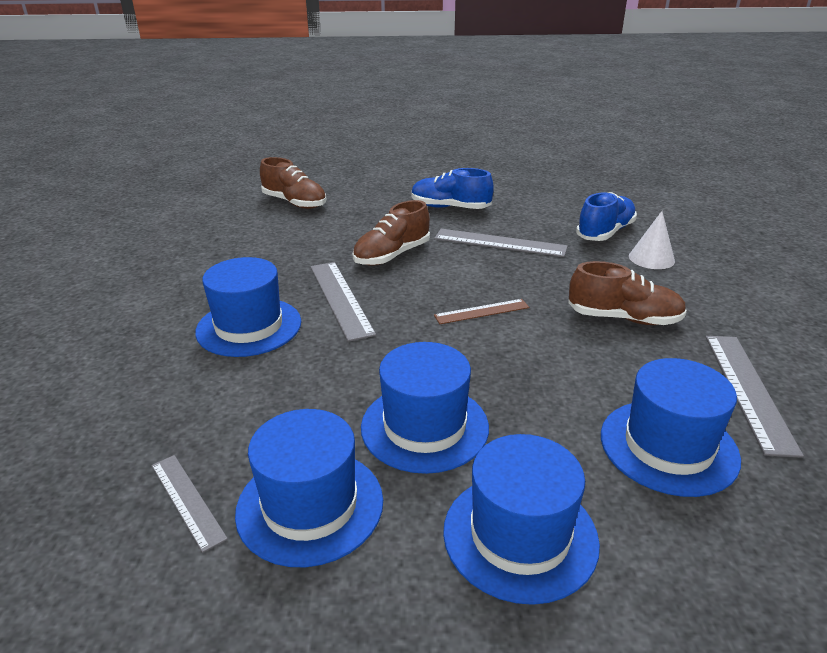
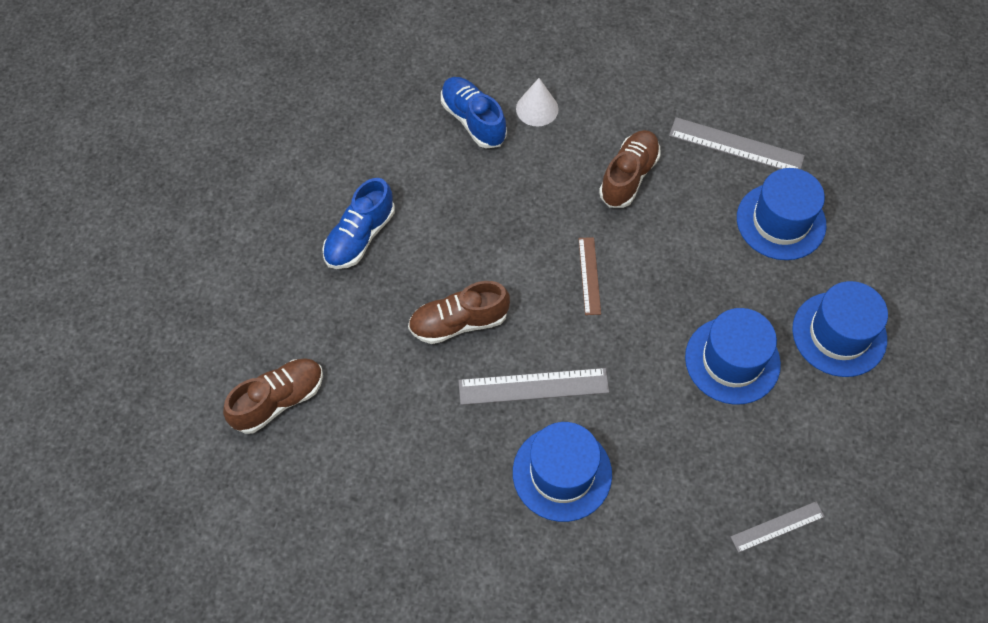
camera: 75 degrees left, 30 degrees up
blue hat [235,409,383,567] -> none
brown shoe [352,200,430,266] -> brown shoe turned 105 degrees clockwise [408,281,510,344]
grey ruler [434,229,568,257] -> none

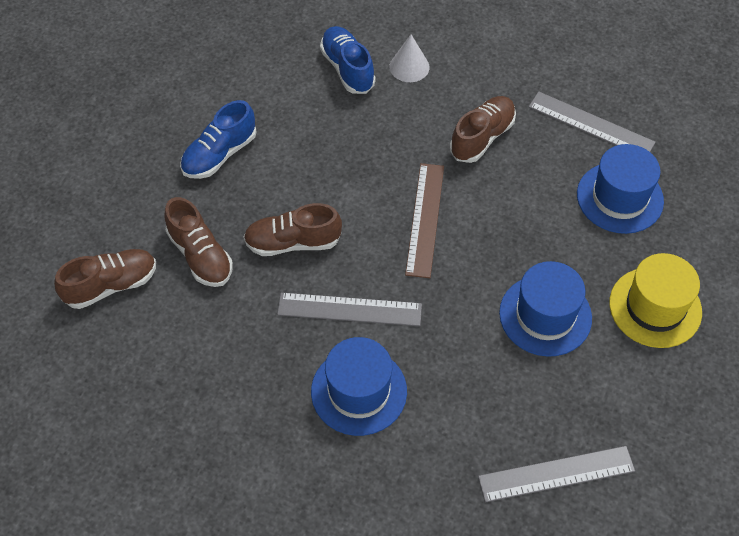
camera: 10 degrees right, 5 degrees down
brown ruler [578,237,601,315] -> brown ruler [405,163,444,278], size x1.62
grey ruler [731,501,825,553] -> grey ruler [478,446,635,502], size x1.62
blue hat [792,281,888,377] -> yellow hat [609,253,702,348]
none -> brown shoe [164,197,233,287]

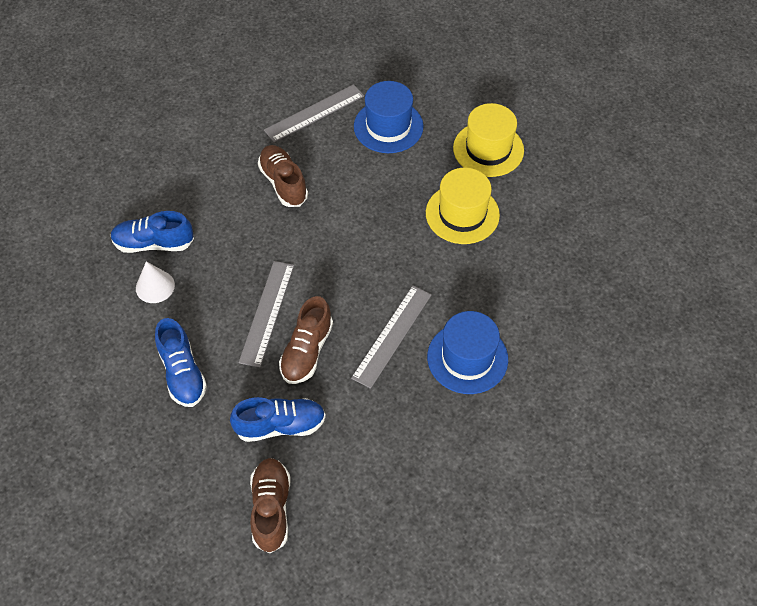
camera: 65 degrees left, 0 degrees up
brown shoe [164,197,233,287] -> blue shoe [230,397,326,442]
white cone [389,35,430,82] -> white cone moved to [136,261,175,303]
brown ruler [405,163,444,278] -> none
grey ruler [478,446,635,502] -> grey ruler moved to [238,261,294,368]
blue hat [499,261,592,357] -> yellow hat [426,168,500,244]

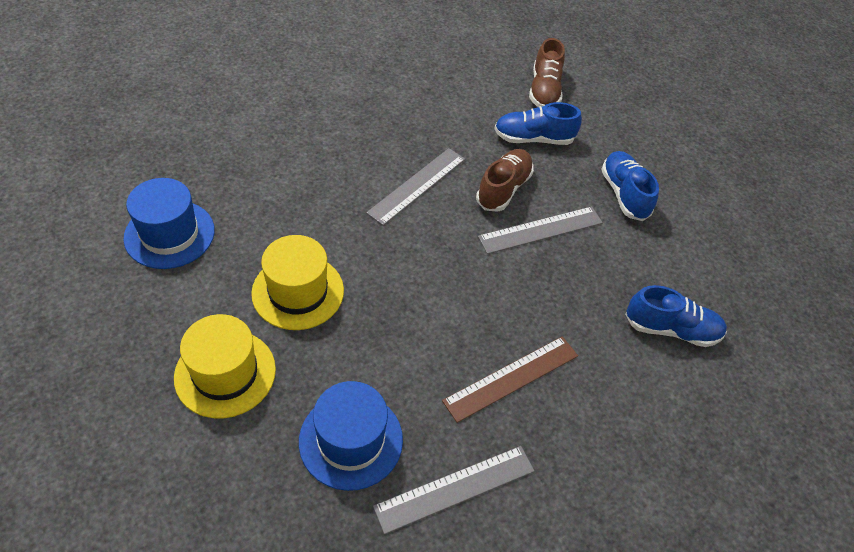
camera: 175 degrees left, 5 degrees down
white cone [136,261,175,303] -> none
grey ruler [238,261,294,368] -> grey ruler turned 45 degrees clockwise [478,206,603,254]
brown shoe [258,145,308,207] -> brown ruler [442,336,578,423]
blue hat [427,311,508,394] -> blue hat moved to [123,178,215,269]

